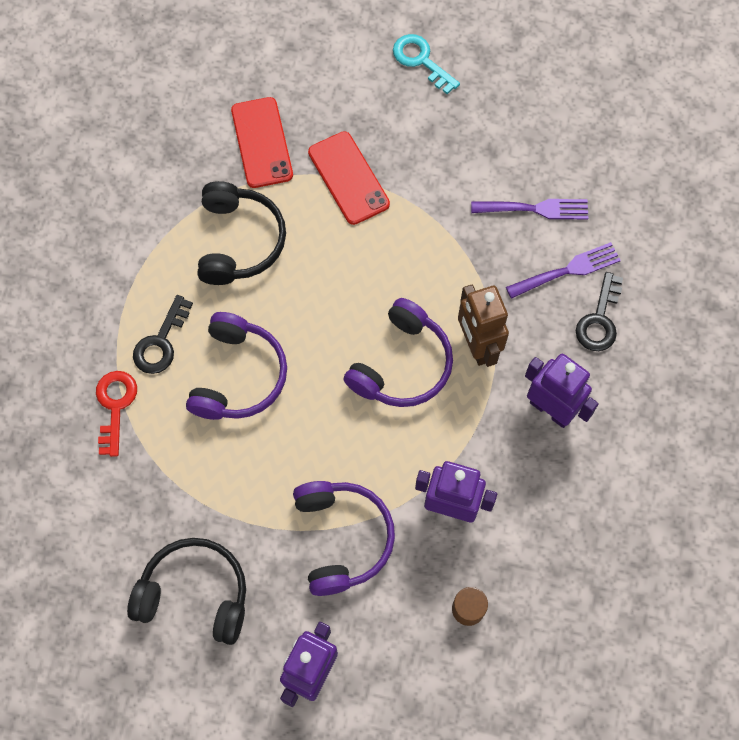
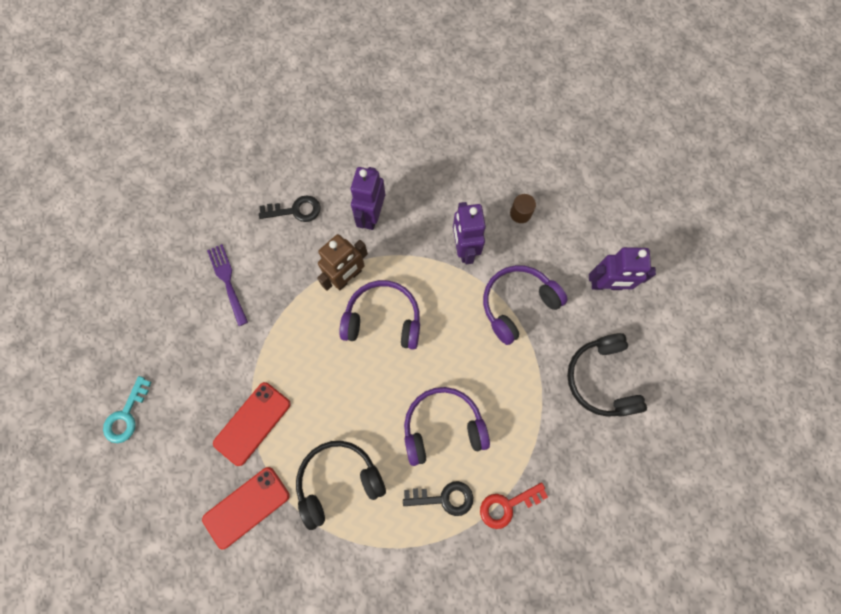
camera: 115 degrees left, 5 degrees up
purple fork [506,242,621,299] -> none

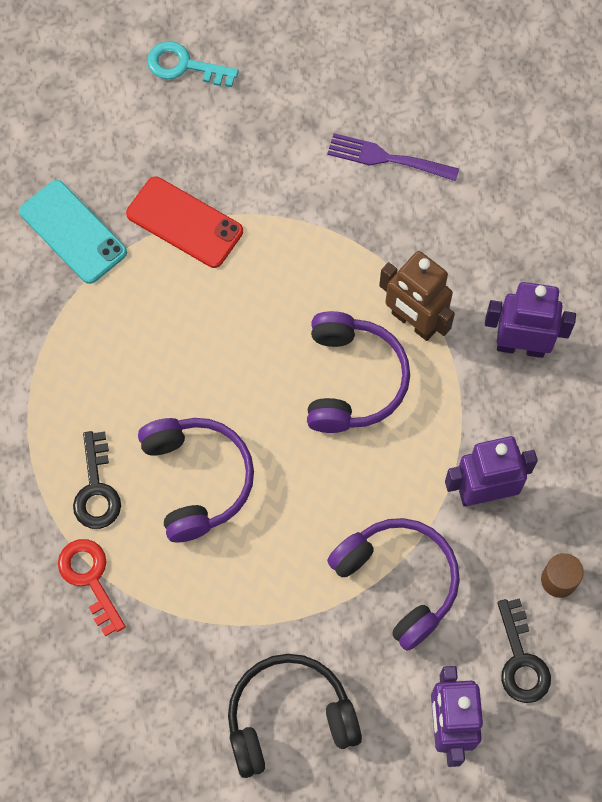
camera: 85 degrees right, 5 degrees down
red phone [202,467,290,549] -> turquoise phone [19,180,127,284]
purple fork [207,244,248,326] -> purple fork turned 135 degrees counterclockwise [327,133,459,181]
black key [259,195,320,222] -> black key moved to [497,598,551,703]
black headphones [296,441,386,530] -> none

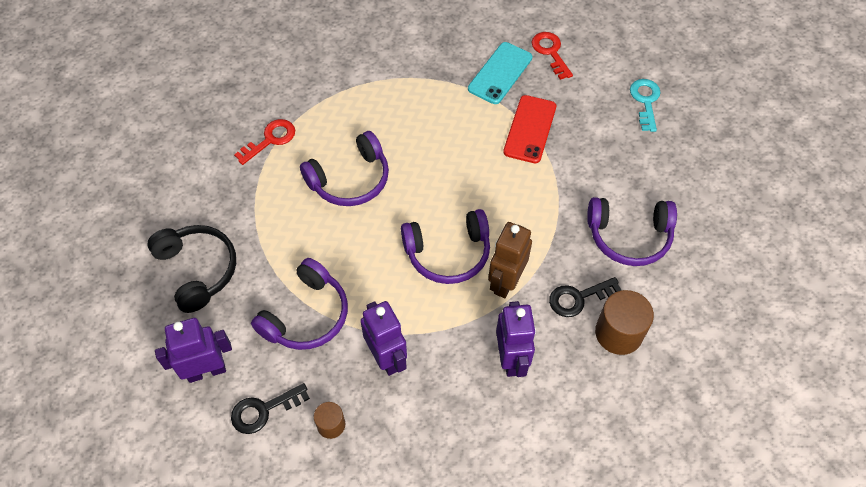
camera: 75 degrees right, 10 degrees down
black key [73,431,121,529] -> black key moved to [549,277,622,317]
purple fork [327,133,459,181] -> purple headphones [587,197,677,266]
none -> red key [532,32,573,80]
none -> brown cylinder [595,290,654,355]

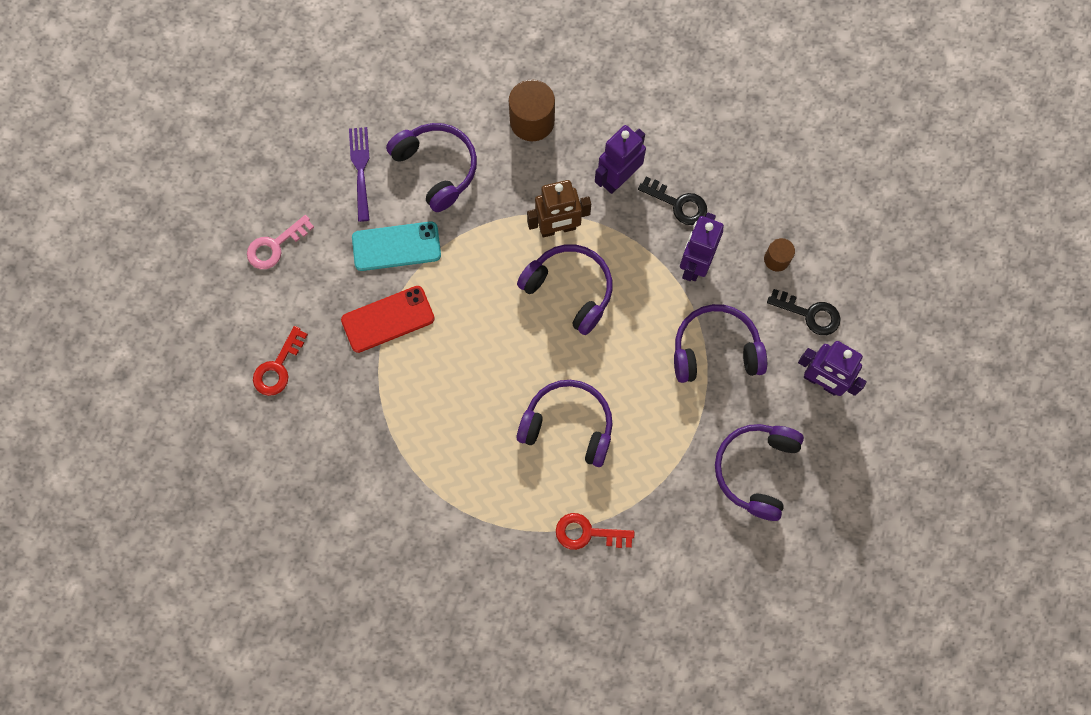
camera: 130 degrees left, 15 degrees up
black headphones [148,225,236,313] -> purple headphones [715,424,804,521]
turquoise phone [468,42,533,104] -> turquoise phone moved to [352,221,441,271]
black key [549,277,622,317] -> black key moved to [638,177,707,225]
turquoise key [630,79,661,132] -> pink key [247,215,314,269]
none -> purple fork [349,127,370,222]

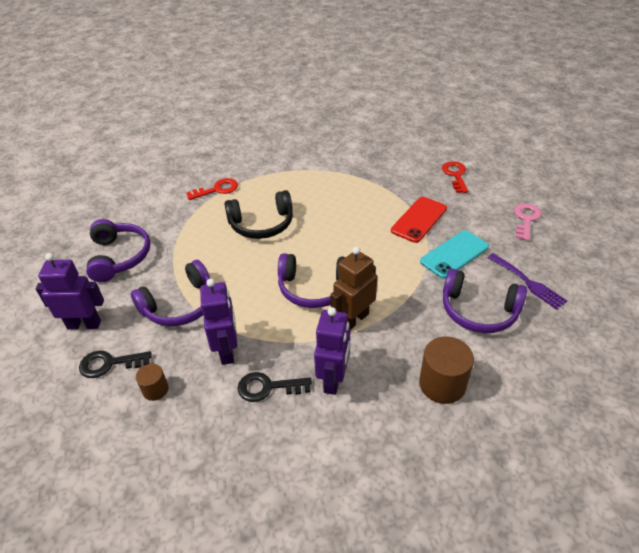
camera: 150 degrees right, 30 degrees down
purple headphones [517,380,613,467] -> black headphones [224,190,293,239]

